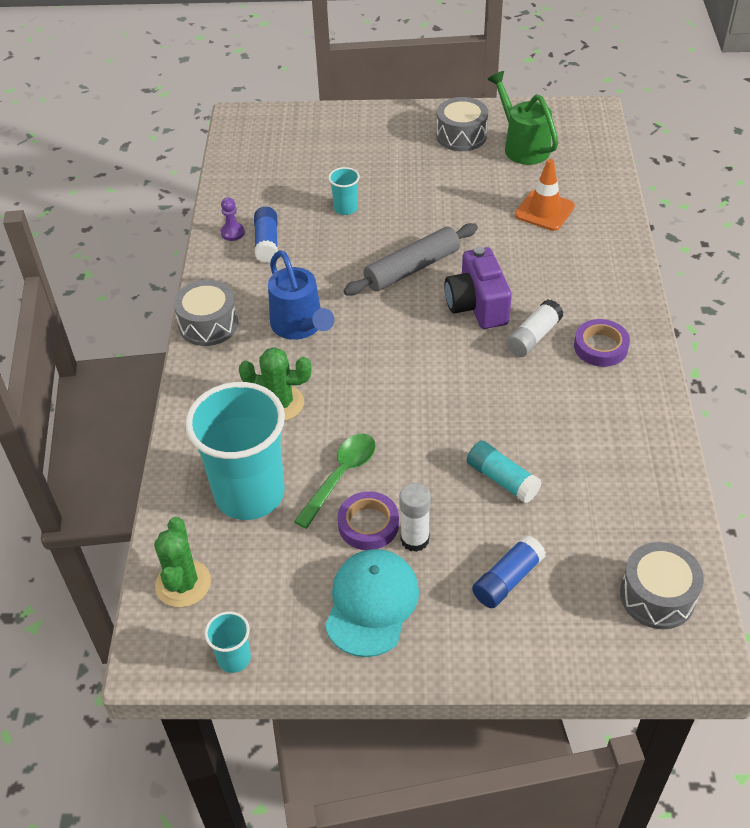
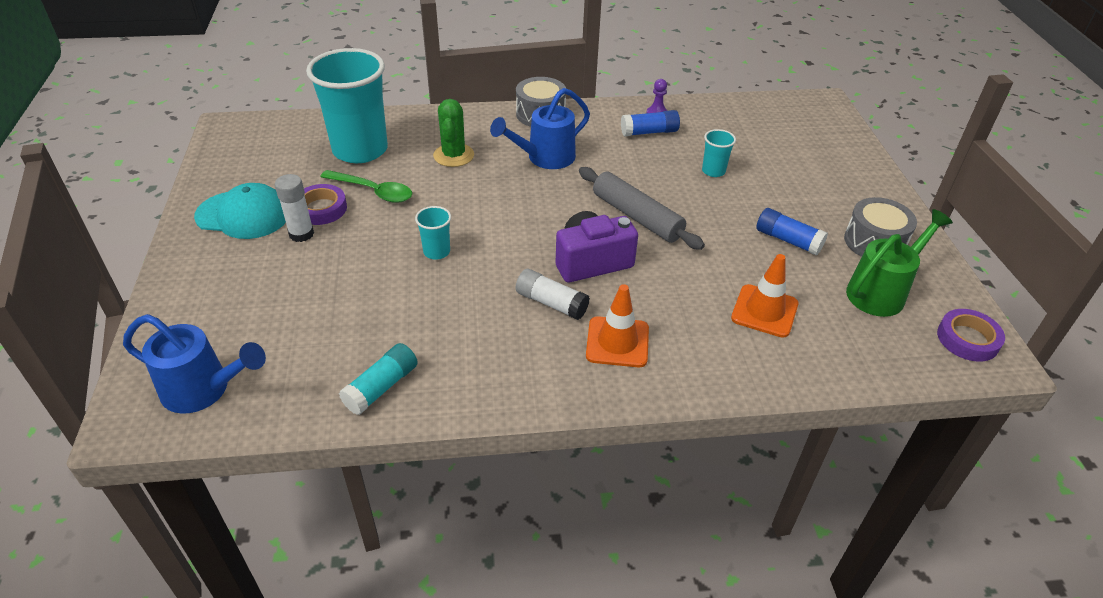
camera: 80 degrees right, 5 degrees down
green cactus [154,517,211,607] -> none
turquoise cup [205,611,251,673] -> turquoise cup moved to [415,206,451,260]
turquoise glue stick [467,441,542,503] -> turquoise glue stick moved to [339,343,418,415]
blue glue stick [472,535,546,608] -> blue glue stick moved to [756,208,828,256]
purple tape [574,319,630,367] -> purple tape moved to [937,309,1005,362]
grey drum [620,542,704,629] -> blue watering can [123,314,266,414]
none -> orange traffic cone [586,284,649,367]

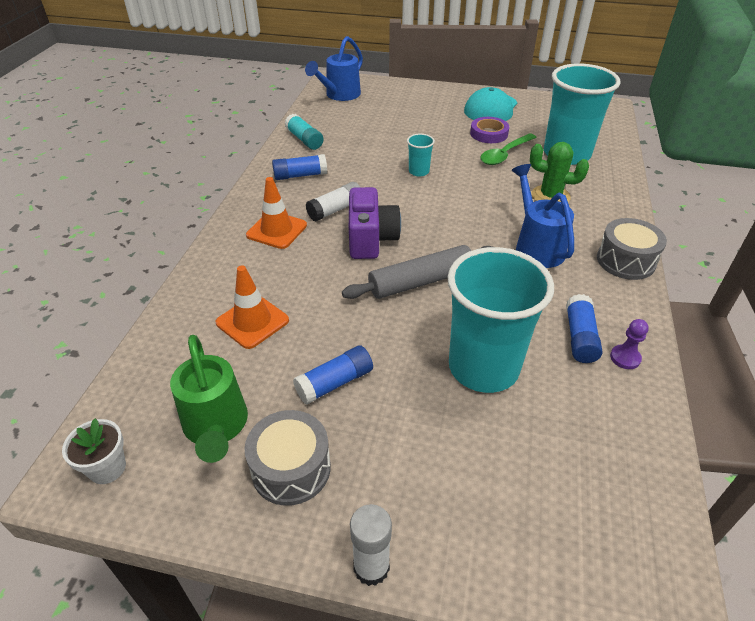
camera: 110 degrees right, 0 degrees up
white glue stick [275,174,314,242] -> white glue stick moved to [350,504,392,586]
turquoise cup [702,129,736,177] -> turquoise cup [447,247,554,393], size x2.36
purple tape [937,309,1005,362] -> white flower pot [62,418,126,484]
none -> blue glue stick [272,154,327,180]

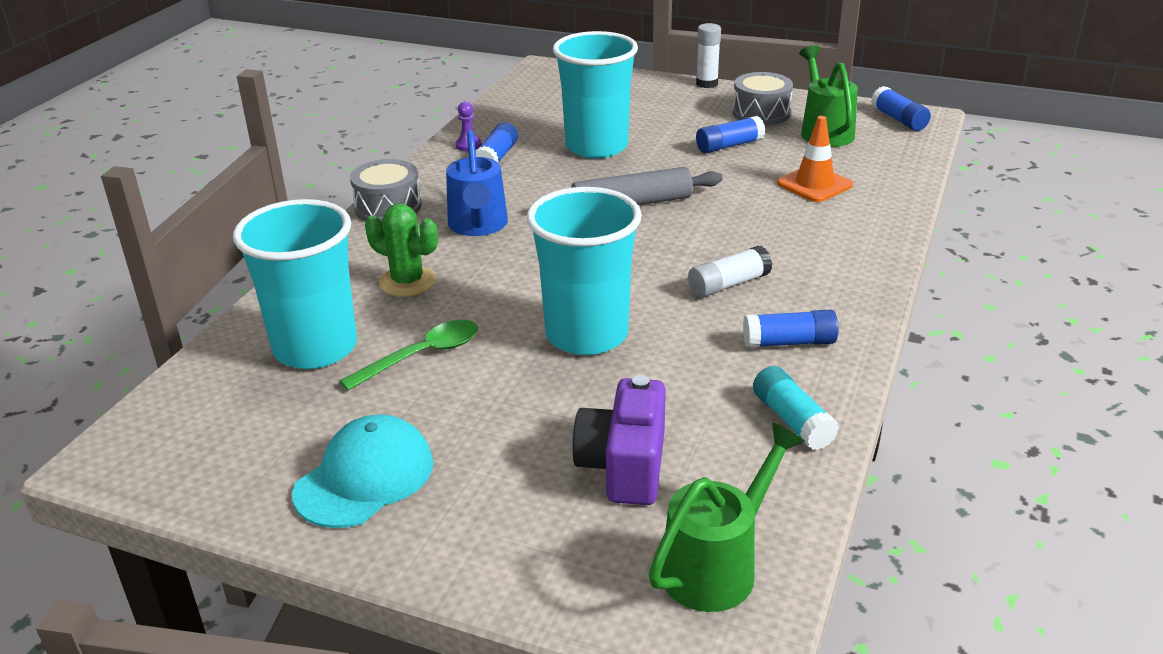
camera: 170 degrees left, 10 degrees down
white flower pot [62,418,126,484] -> blue glue stick [871,86,931,131]
orange traffic cone [246,177,307,249] -> none
blue watering can [305,36,363,101] -> green watering can [649,423,805,612]
purple camera [349,187,401,259] -> purple camera moved to [572,375,666,505]
turquoise cup [407,134,435,176] -> turquoise cup [527,187,642,355], size x2.36
purple tape [470,117,509,143] -> none

